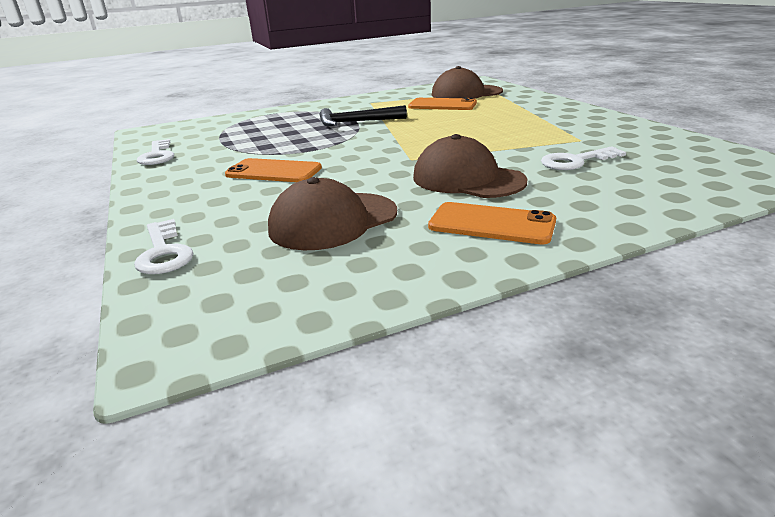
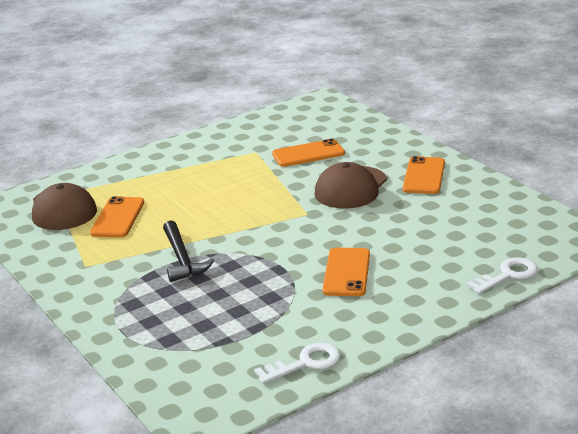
camera: 100 degrees left, 0 degrees up
brown cap [268,177,397,250] -> none
white key [541,146,626,170] -> orange phone [272,139,345,167]

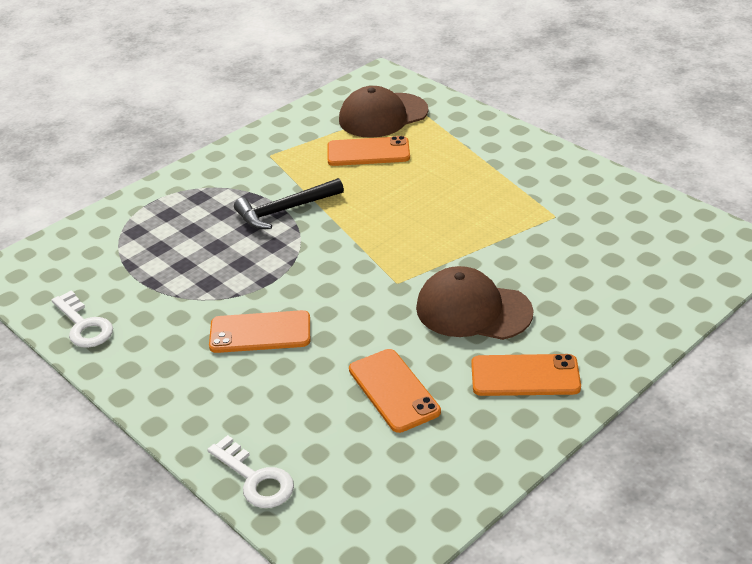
camera: 80 degrees right, 10 degrees up
orange phone [272,139,345,167] -> orange phone moved to [349,349,441,433]

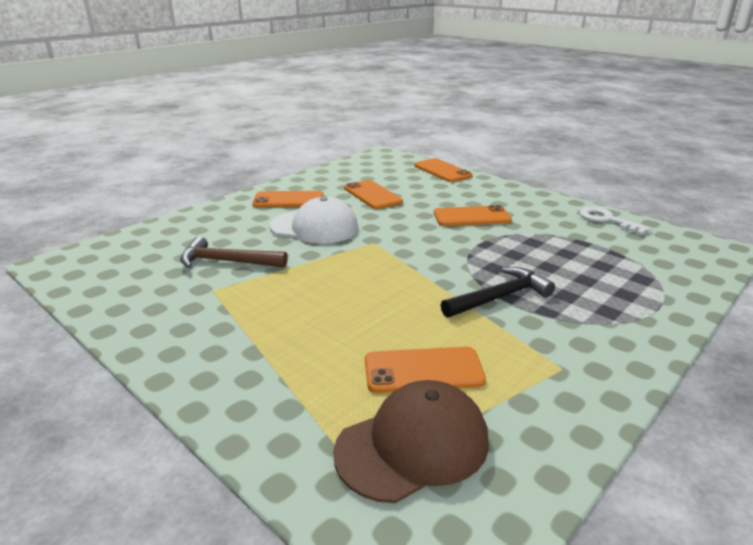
camera: 175 degrees right, 10 degrees down
white key [207,435,294,508] -> orange phone [414,158,473,182]
brown cap [416,266,533,340] -> white cap [270,197,358,244]
none -> brown hammer [180,236,288,268]

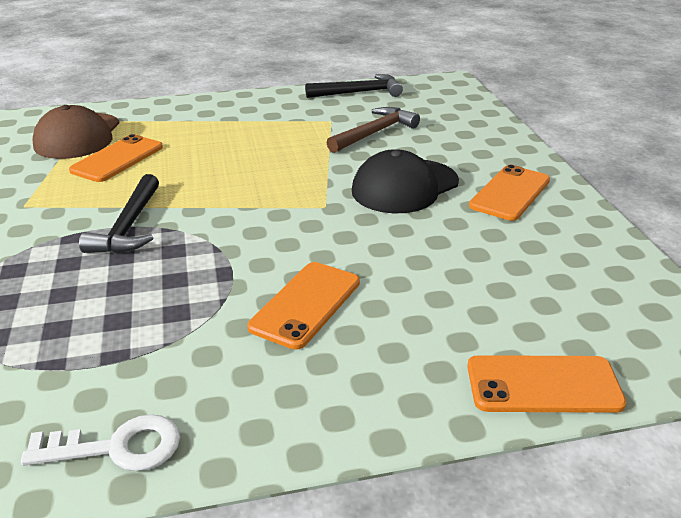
camera: 125 degrees right, 5 degrees up
white cap [270,197,358,244] -> black cap [352,149,459,213]
orange phone [344,180,403,209] -> none
none -> black hammer [305,74,403,98]

